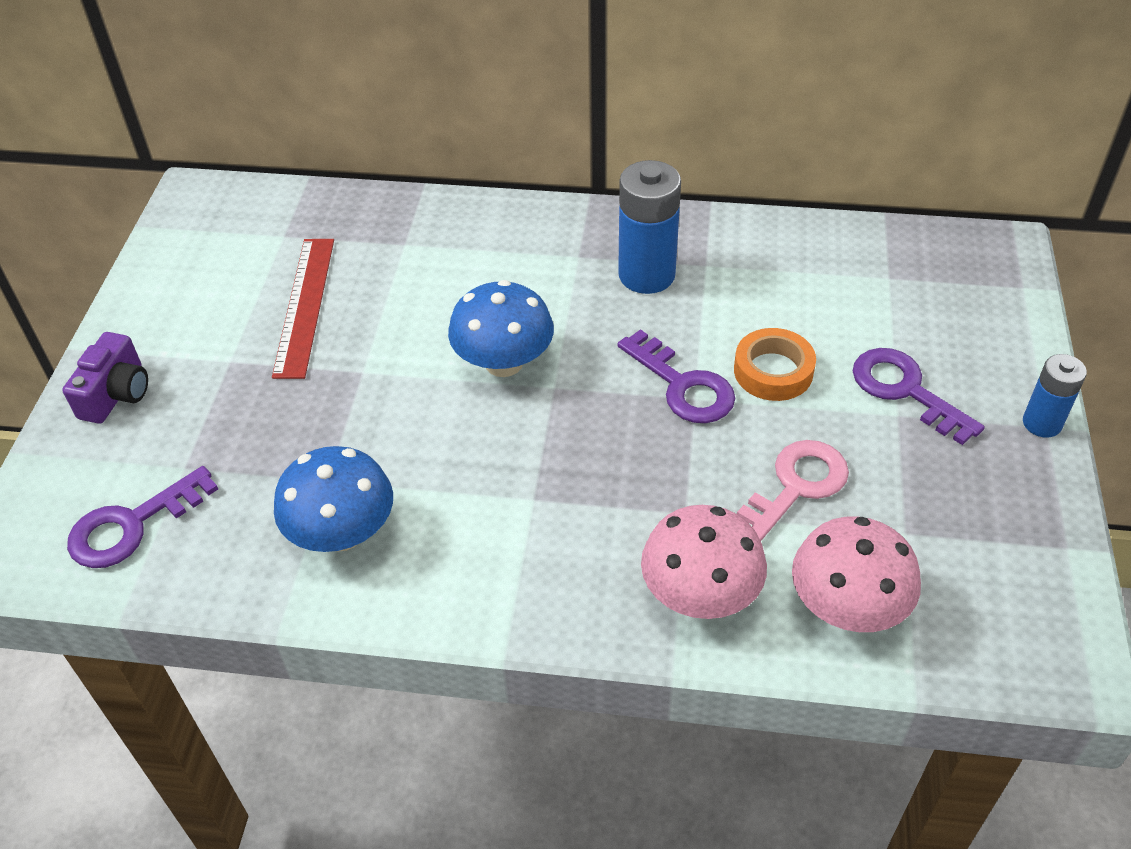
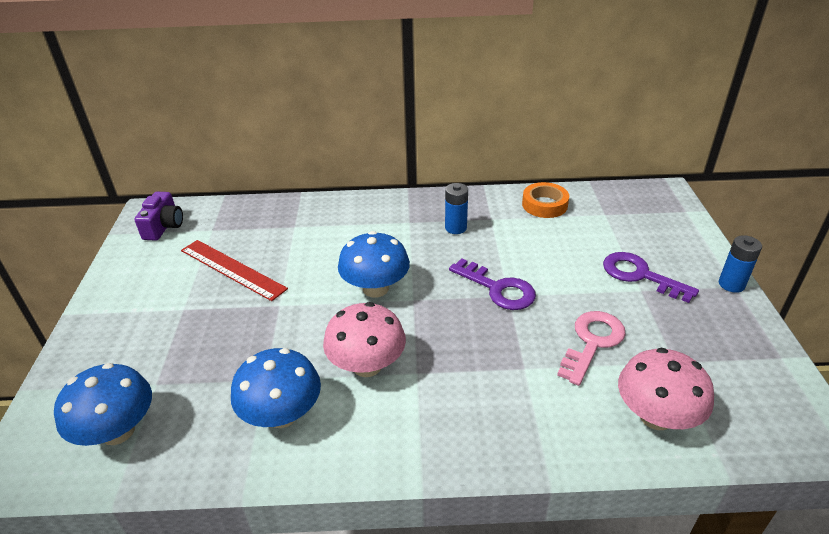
camera: 10 degrees left, 10 degrees down
purple camera [62,332,148,424] -> purple camera moved to [134,192,183,241]
purple key [67,466,218,568] -> blue mushroom [54,363,152,446]
red ruler [272,239,334,379] -> red ruler turned 45 degrees counterclockwise [181,240,288,301]
blue battery [618,160,681,294] -> blue battery [445,183,468,234], size x0.60
pink mushroom [641,505,767,619] -> pink mushroom moved to [323,302,406,377]
orange tape [734,328,816,401] -> orange tape moved to [522,182,569,218]

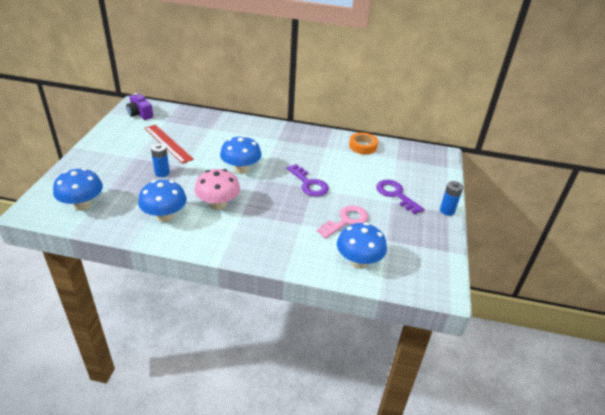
camera: 10 degrees right, 0 degrees up
purple camera [134,192,183,241] -> purple camera turned 120 degrees clockwise [126,93,153,120]
blue battery [445,183,468,234] -> blue battery moved to [151,143,170,177]
pink mushroom [618,348,714,430] -> blue mushroom [337,223,387,268]

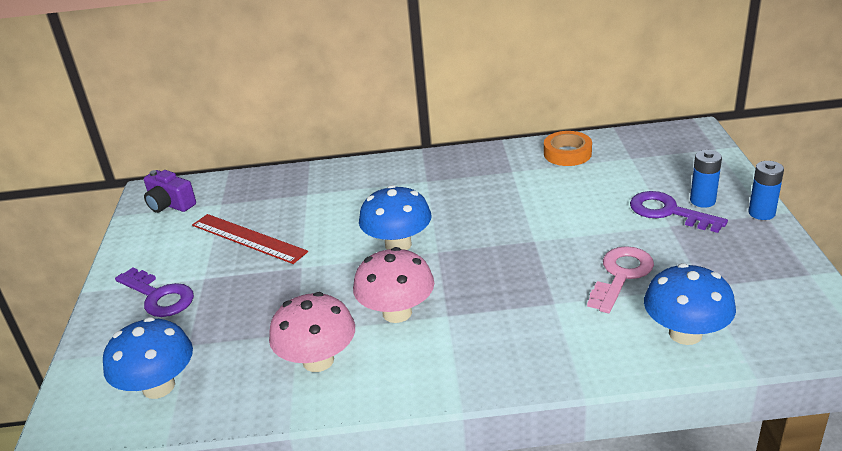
camera: 10 degrees left, 5 degrees down
blue mushroom [138,180,187,222] -> pink mushroom [269,292,355,372]
blue battery [151,143,170,177] -> blue battery moved to [690,150,722,208]
purple key [287,164,329,197] -> purple key moved to [115,267,194,317]

